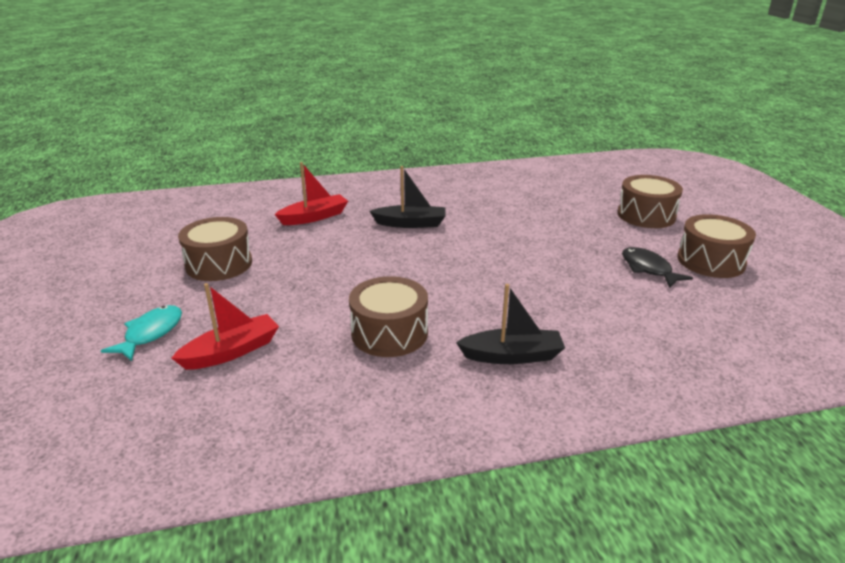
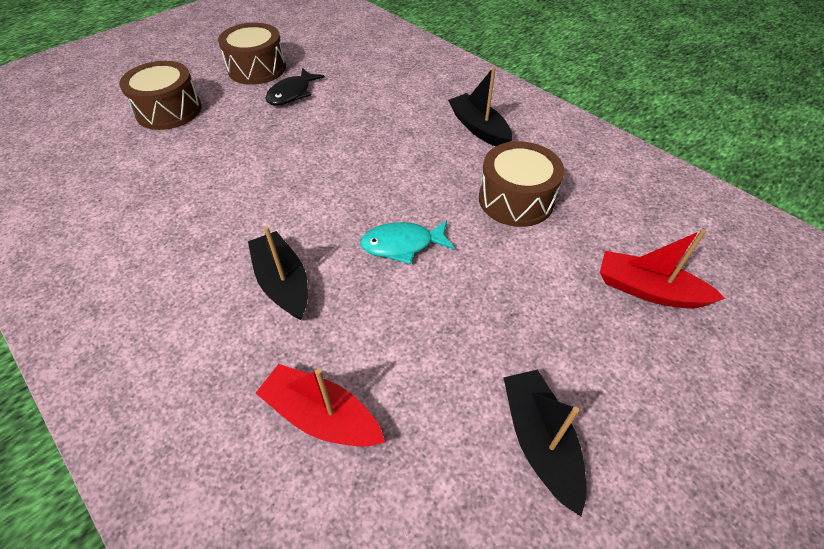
camera: 120 degrees left, 20 degrees up
turquoise fish [101,305,182,361] -> turquoise fish moved to [360,220,455,264]
brown drum [178,217,252,281] -> black boat [503,370,587,516]

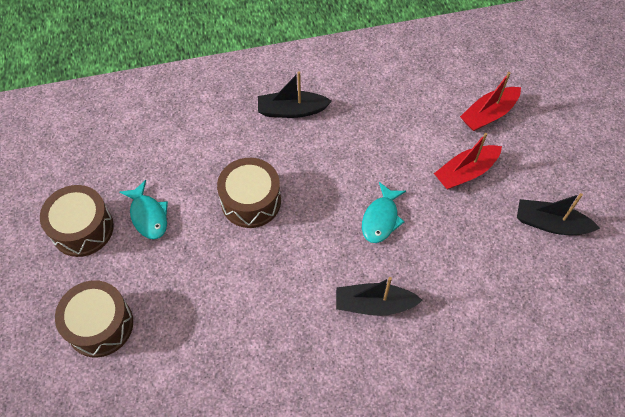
camera: 60 degrees left, 10 degrees up
red boat [256,364,385,447] -> red boat moved to [434,133,502,189]
black fish [265,68,325,106] -> turquoise fish [120,180,168,239]
brown drum [479,141,564,227] -> brown drum moved to [217,158,281,228]

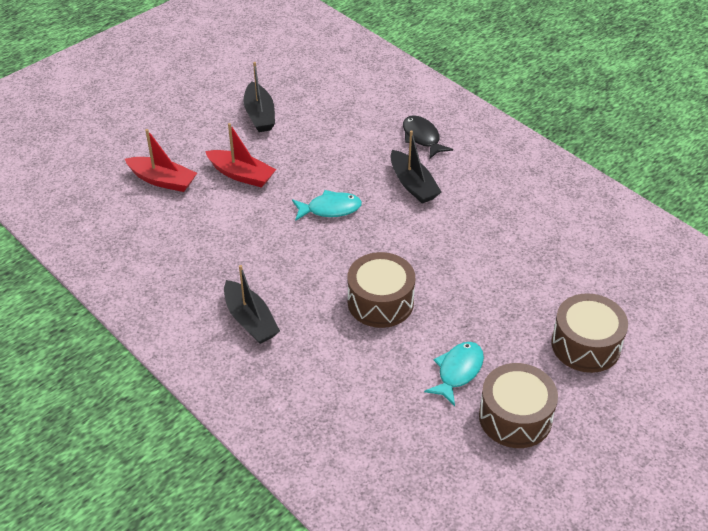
camera: 120 degrees left, 15 degrees down
none -> black fish [403,115,453,159]

